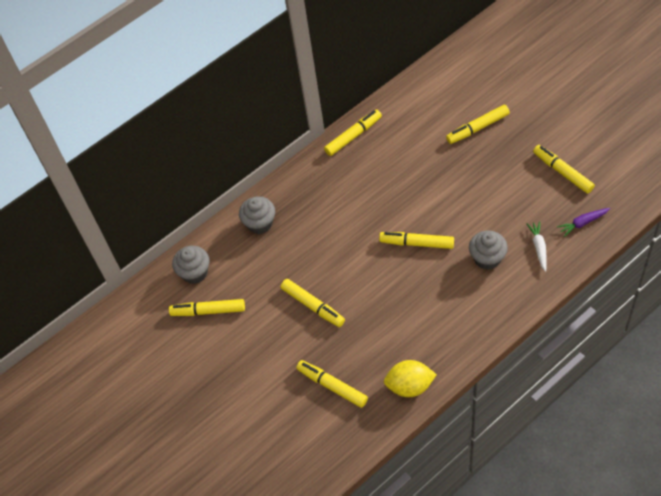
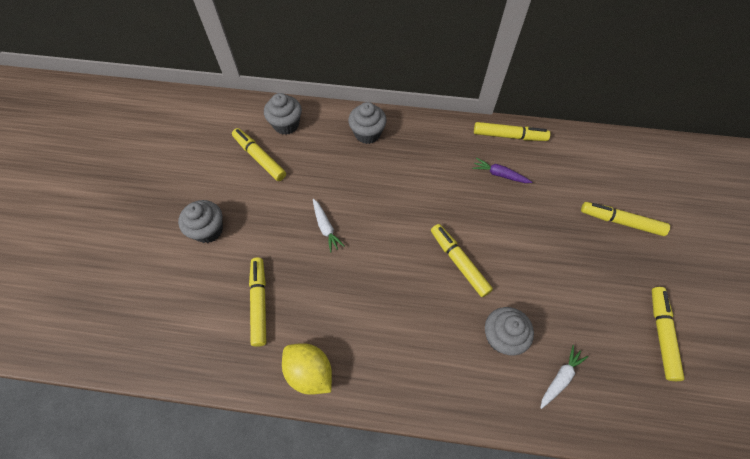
camera: 40 degrees right, 5 degrees up
yellow marker [281,279,345,327] -> white carrot [313,199,344,252]
purple carrot [557,208,610,237] -> purple carrot moved to [472,158,532,183]
none -> grey cupcake [178,200,223,243]

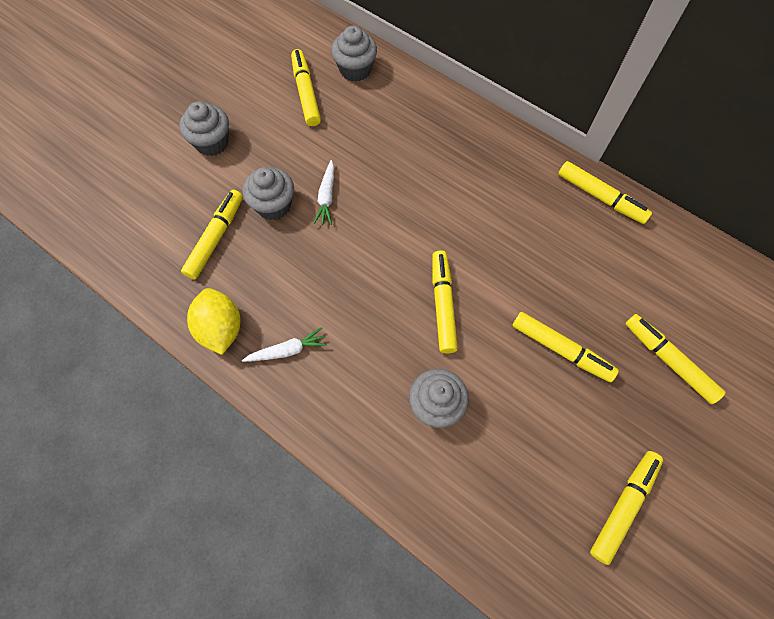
camera: 30 degrees right, 5 degrees up
grey cupcake [348,102,387,144] -> grey cupcake moved to [242,167,294,220]
purple carrot [472,158,532,183] -> none
white carrot [540,345,588,409] -> white carrot moved to [242,327,327,362]
none -> yellow marker [512,312,619,382]

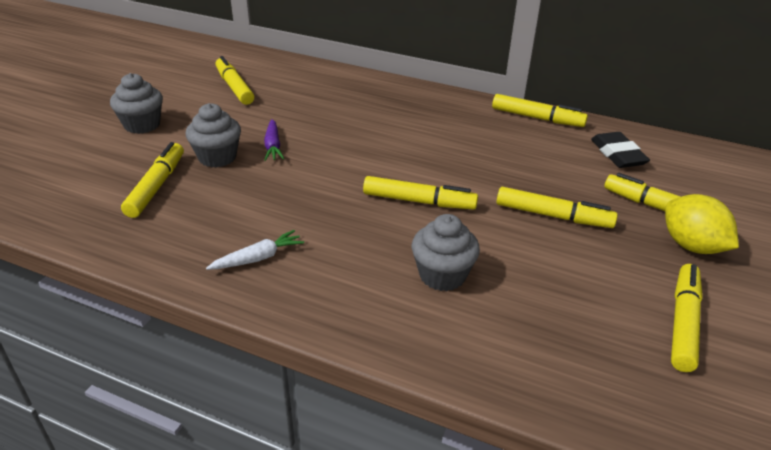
camera: 15 degrees left, 30 degrees down
yellow lemon [187,288,240,355] -> yellow lemon moved to [665,194,739,254]
white carrot [313,160,334,225] -> purple carrot [264,119,284,161]
grey cupcake [331,26,377,82] -> none
yellow marker [432,250,458,353] -> yellow marker turned 120 degrees clockwise [363,176,478,210]
none -> black eraser [591,132,650,168]

